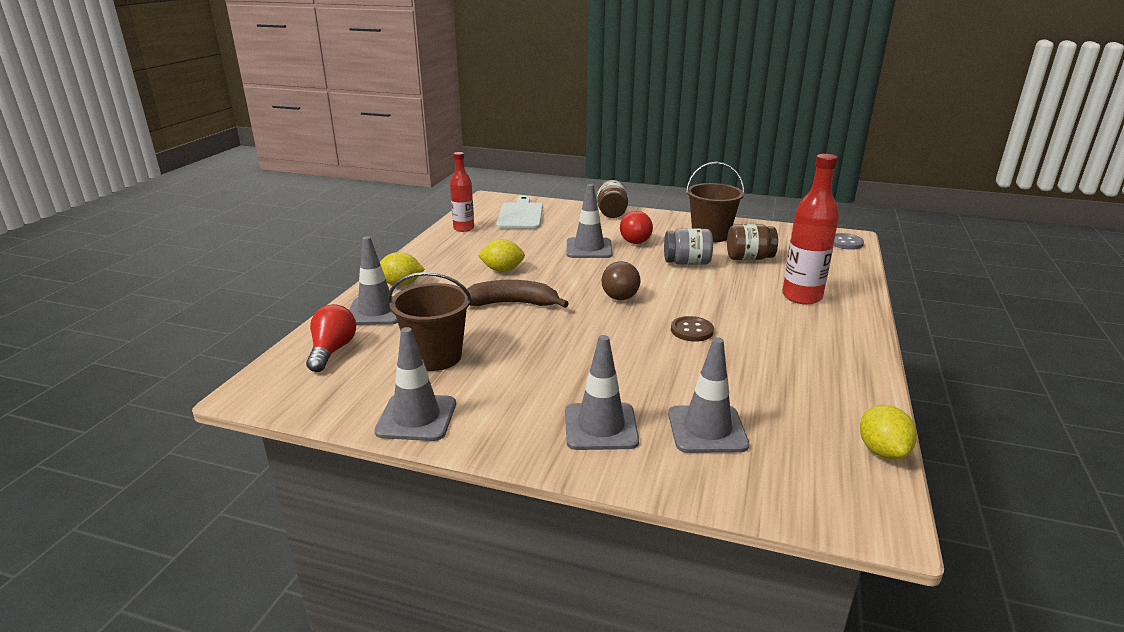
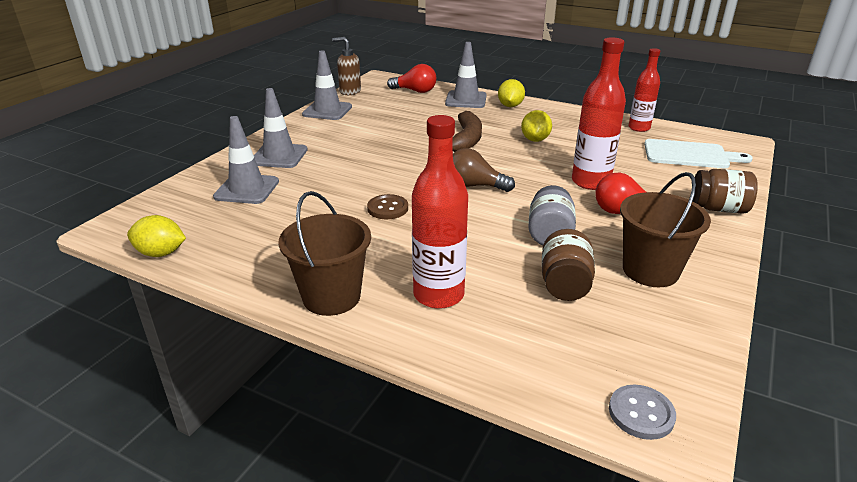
camera: 100 degrees right, 5 degrees up
brown bucket [388,272,472,371] -> brown bucket moved to [279,191,371,316]
grey traffic cone [567,184,613,258] -> red bottle [572,37,626,190]
none -> brown soap dispenser [332,37,361,95]

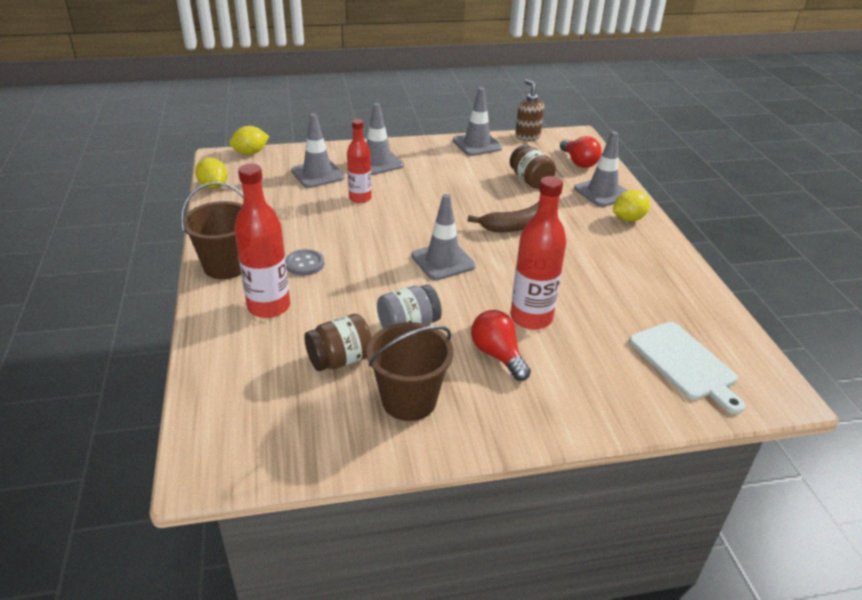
camera: 50 degrees right, 5 degrees up
brown button [367,194,408,219] -> none
brown light bulb [453,148,515,192] -> grey traffic cone [411,194,476,280]
yellow lemon [521,110,552,142] -> yellow lemon moved to [229,126,269,155]
grey button [609,385,676,440] -> grey button moved to [286,249,324,276]
red bottle [629,48,660,132] -> red bottle moved to [347,119,372,203]
brown jar [693,169,758,214] -> brown jar moved to [510,145,556,189]

